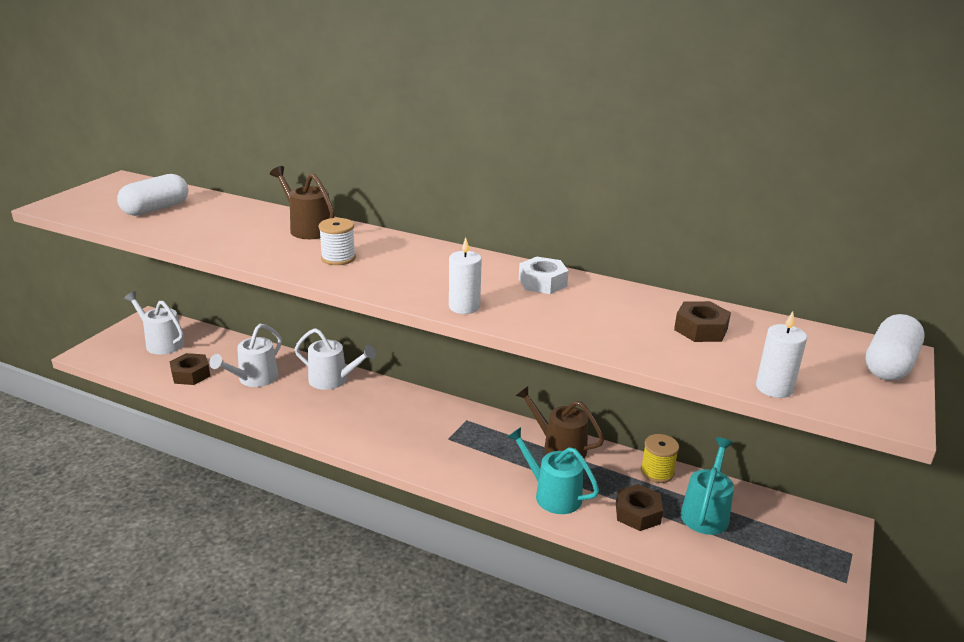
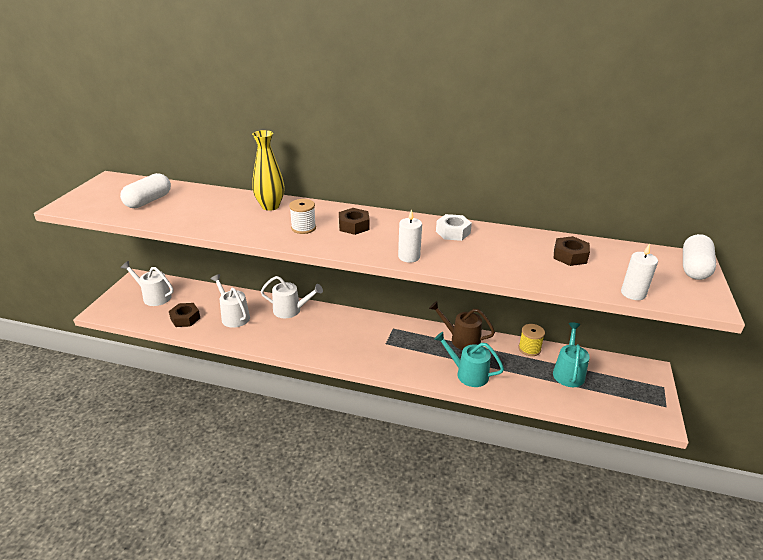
camera: 10 degrees left, 5 degrees up
white watering can [209,324,282,387] -> white watering can turned 120 degrees clockwise [211,274,250,328]
brown watering can [270,166,335,239] -> yellow vase [252,130,284,211]
brown nut [616,484,663,531] -> brown nut moved to [339,208,370,235]

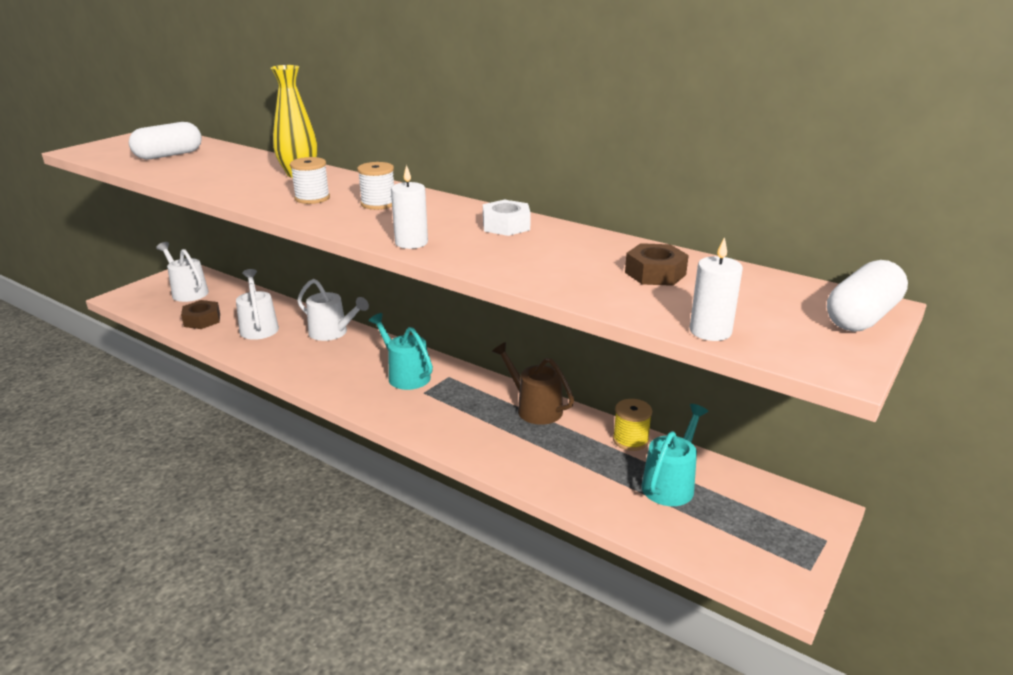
camera: 20 degrees right, 5 degrees down
brown nut [339,208,370,235] -> white spool [357,162,394,210]
turquoise watering can [434,332,504,387] -> turquoise watering can moved to [369,313,433,390]

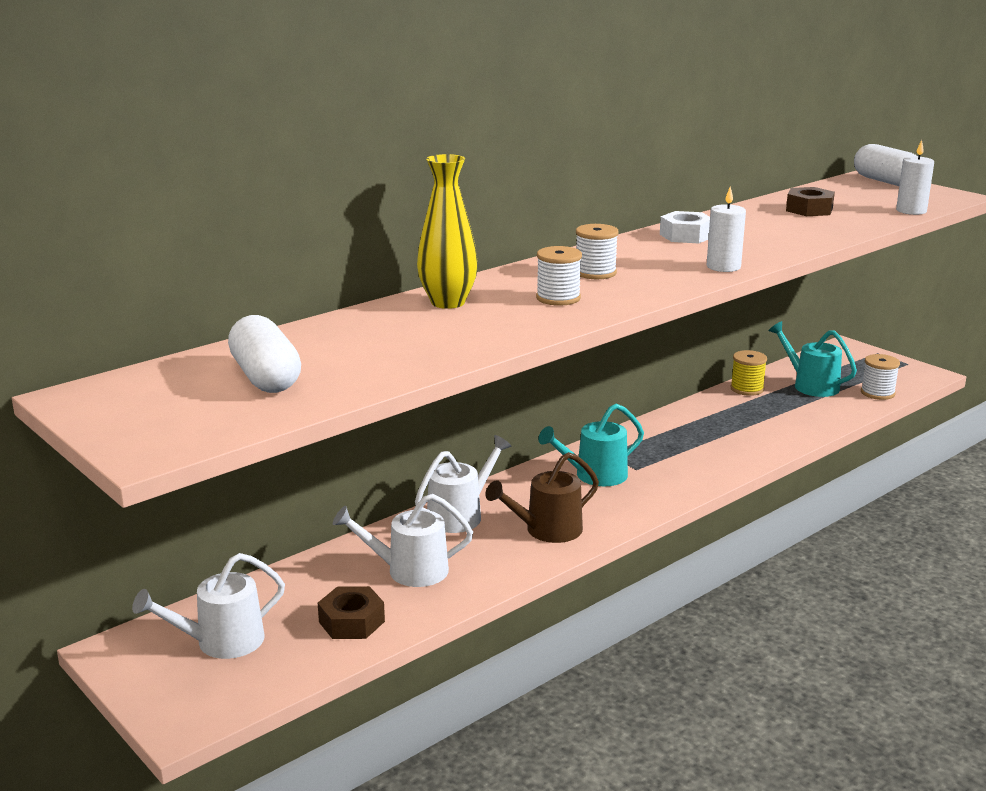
camera: 75 degrees left, 5 degrees down
brown watering can [492,342,574,425] -> brown watering can moved to [485,452,599,543]
none -> white spool [861,354,900,400]

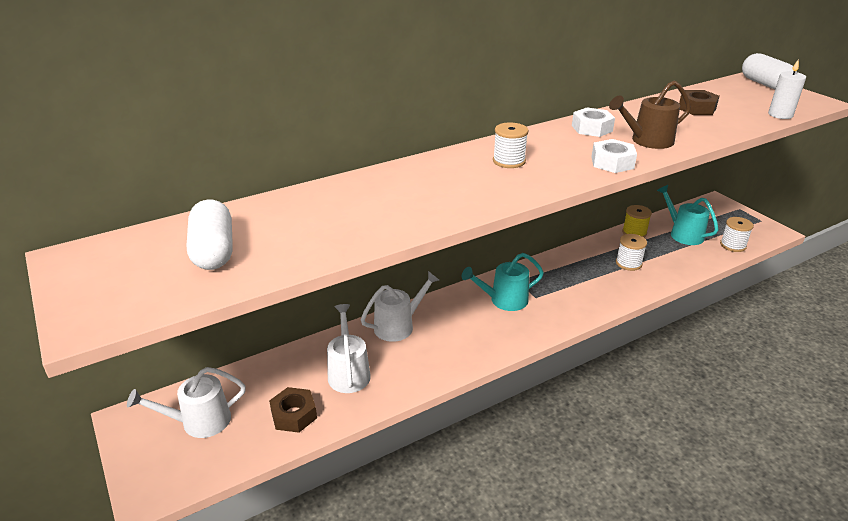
camera: 10 degrees right, 10 degrees up
white watering can [333,494,473,587] -> white watering can turned 75 degrees clockwise [327,304,371,393]
yellow vase [417,154,478,309] -> none
brown watering can [485,452,599,543] -> brown watering can moved to [609,81,691,149]
white spool [536,246,582,306] -> white spool moved to [616,234,647,271]
white candle [707,187,746,272] -> white nut [591,139,637,173]

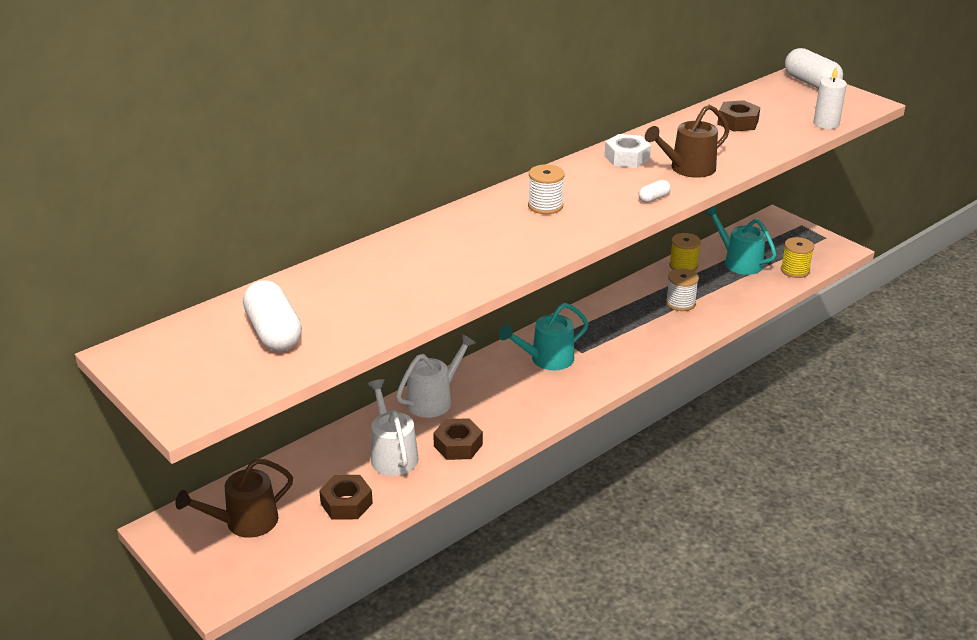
camera: 10 degrees left, 0 degrees up
white watering can [127,367,246,438] -> brown watering can [175,458,293,538]
white nut [591,139,637,173] -> white capsule [639,180,671,203]
white spool [720,217,754,252] -> yellow spool [781,237,814,278]
none -> brown nut [433,418,483,460]

